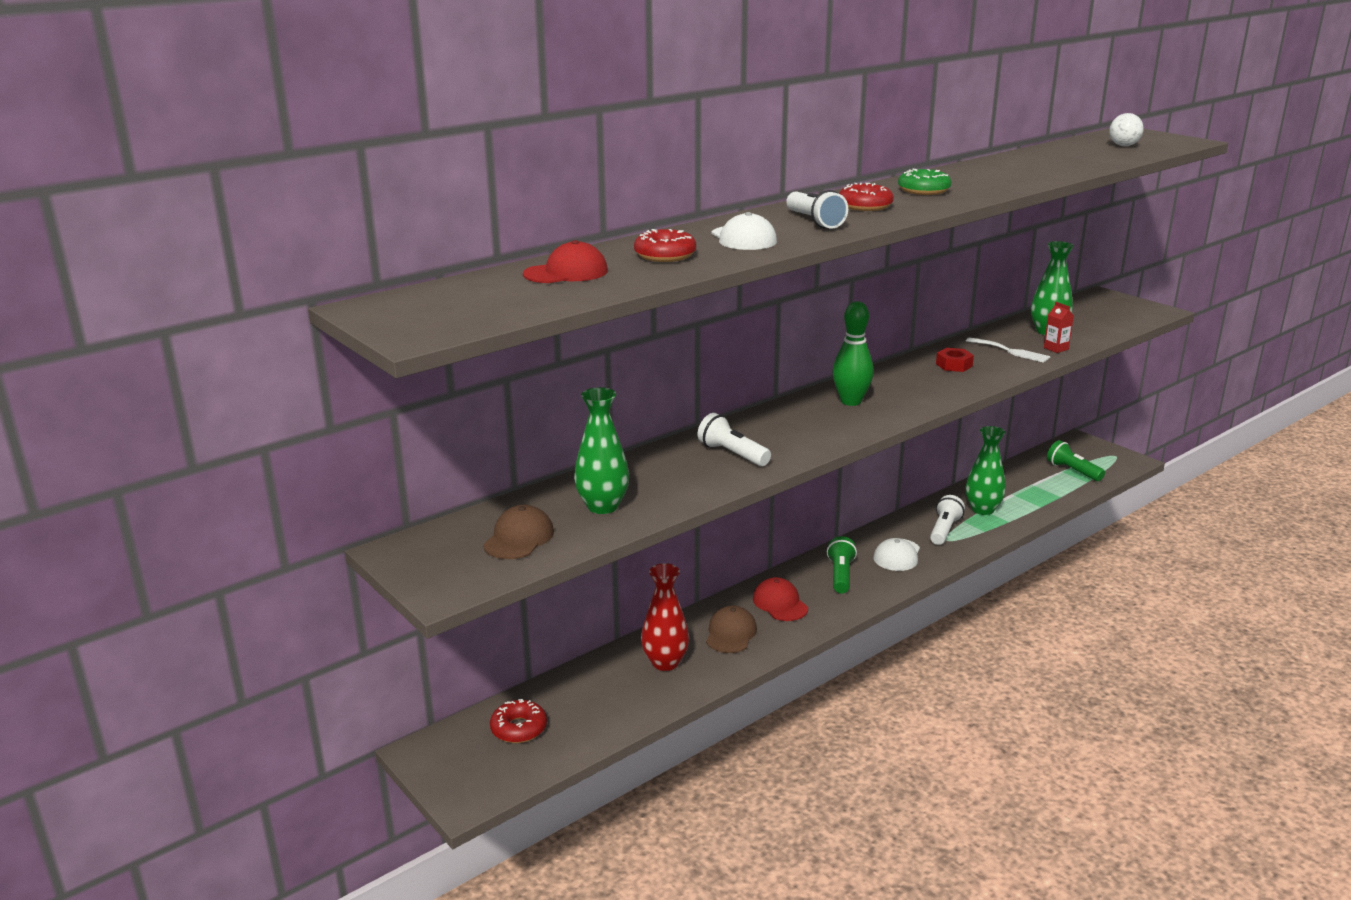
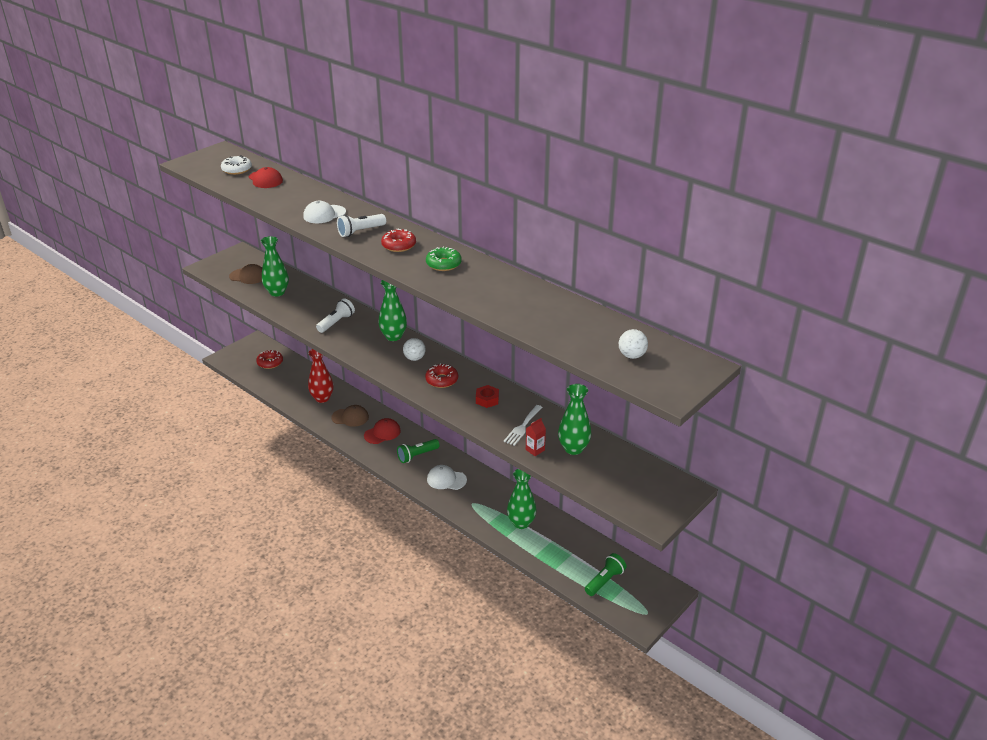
camera: 80 degrees right, 10 degrees up
red donut [634,229,696,262] -> red donut moved to [425,364,458,388]
green flashlight [827,536,857,593] -> green flashlight turned 150 degrees clockwise [397,439,440,463]
green bowling pin [832,301,874,406] -> white ball [403,338,426,361]
white flashlight [930,495,965,545] -> none
none -> white donut [221,155,252,175]
none -> green vase [378,280,407,341]

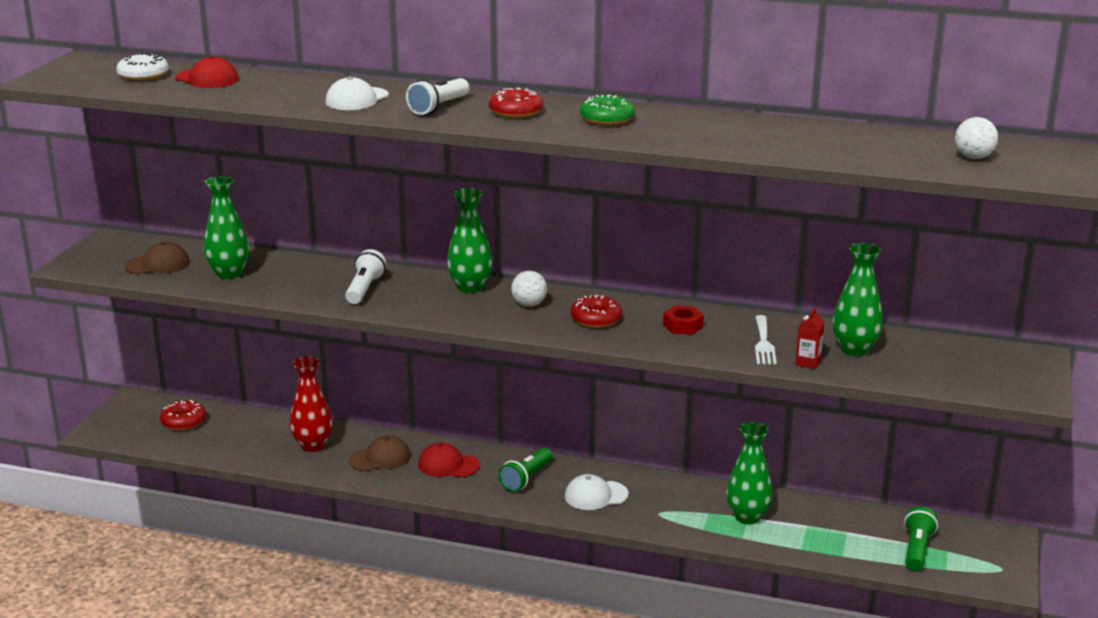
camera: 25 degrees left, 10 degrees down
red cap [364,418,401,444] -> red cap turned 105 degrees counterclockwise [418,442,480,477]

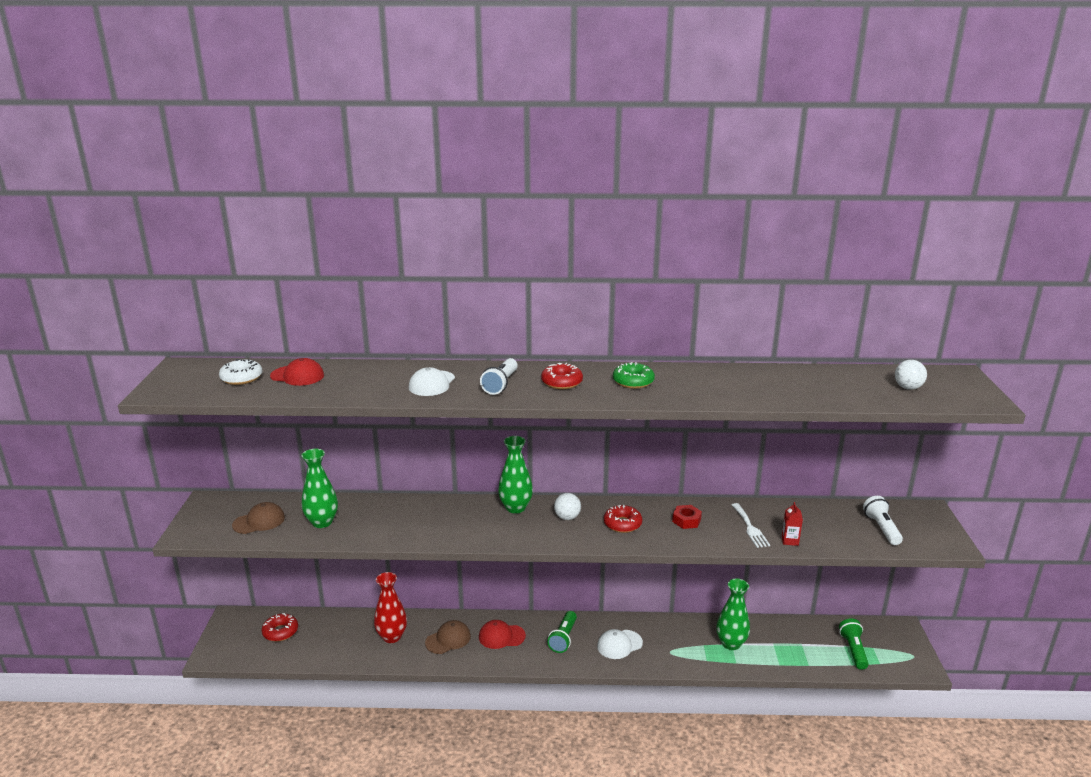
camera: 15 degrees left, 0 degrees up
white flashlight [345,249,387,304] -> white flashlight moved to [863,496,903,545]
green vase [833,243,883,356] -> none

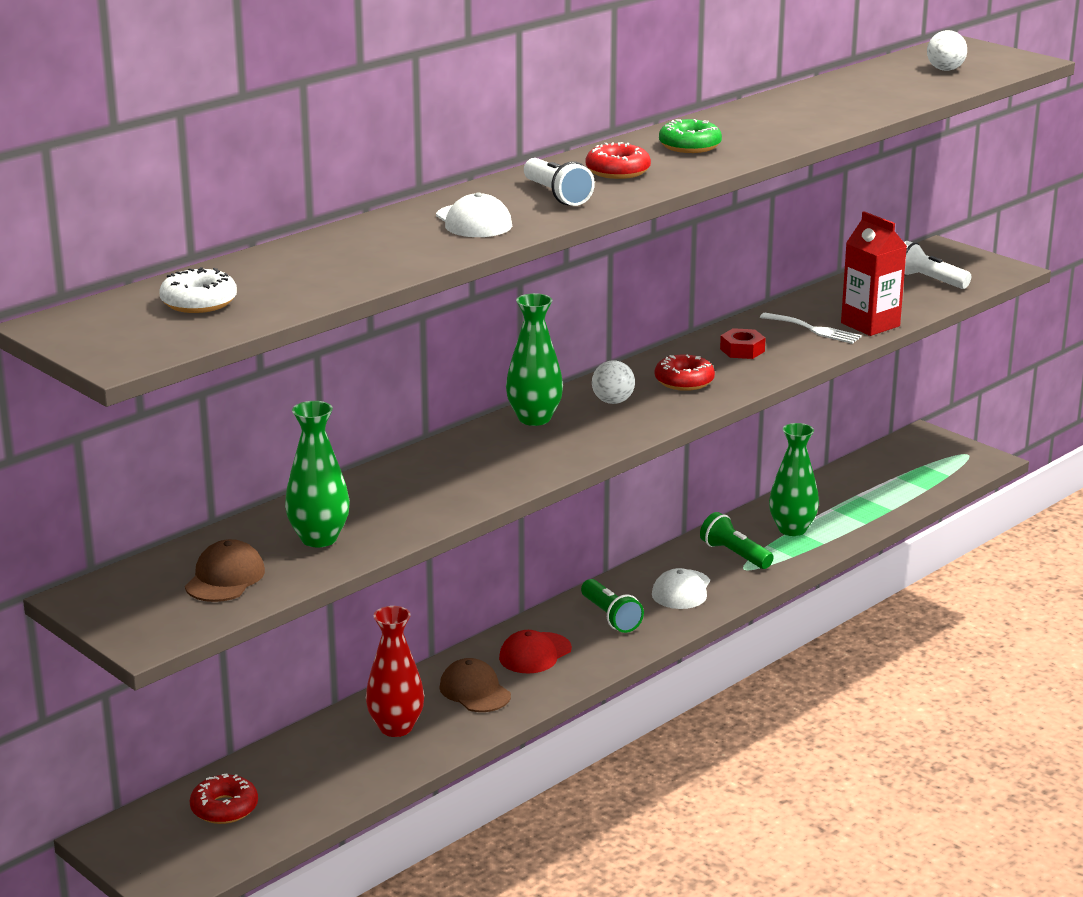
camera: 45 degrees left, 0 degrees up
red cap [270,358,324,386] -> none
brown cap [425,620,471,654] -> brown cap turned 45 degrees counterclockwise [439,658,511,712]
red carton [782,502,803,546] -> red carton [841,211,907,336], size x1.94
green flashlight [839,618,869,670] -> green flashlight moved to [700,512,774,569]

